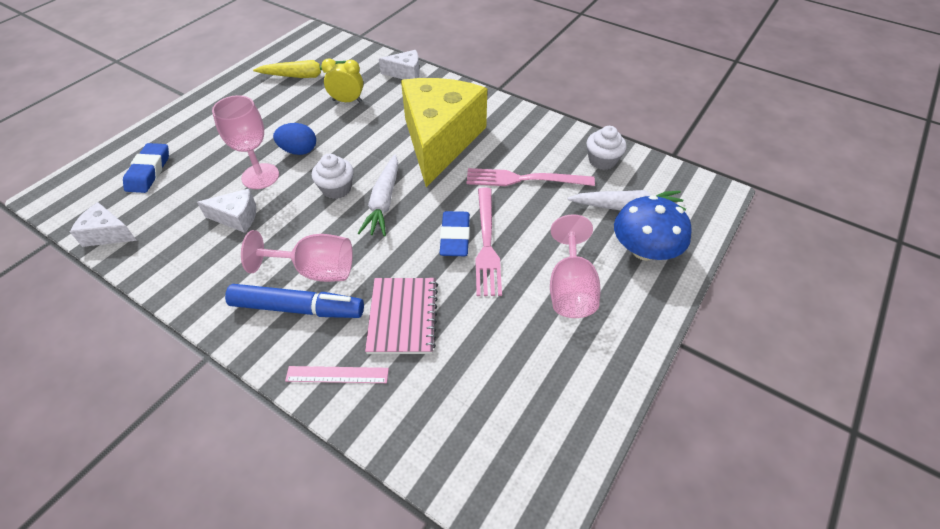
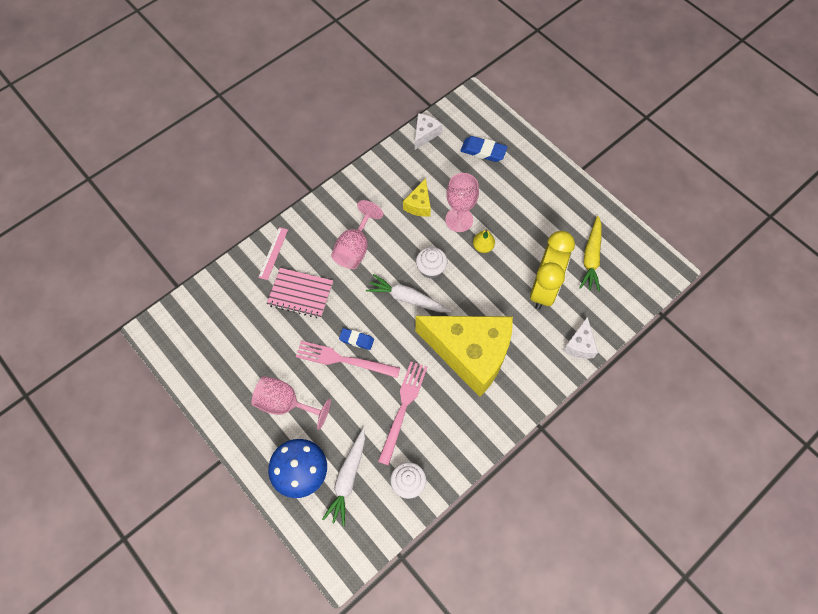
camera: 105 degrees right, 15 degrees up
white cheese [197,188,256,233] -> yellow cheese [403,178,431,217]
blue marker [225,284,364,318] -> none
blue egg [273,123,316,155] -> yellow pear [473,229,495,253]
yellow clock [321,58,363,102] -> yellow clock [530,231,575,310], size x1.83
blue eraser [440,211,470,256] -> blue eraser [339,328,374,350], size x0.67

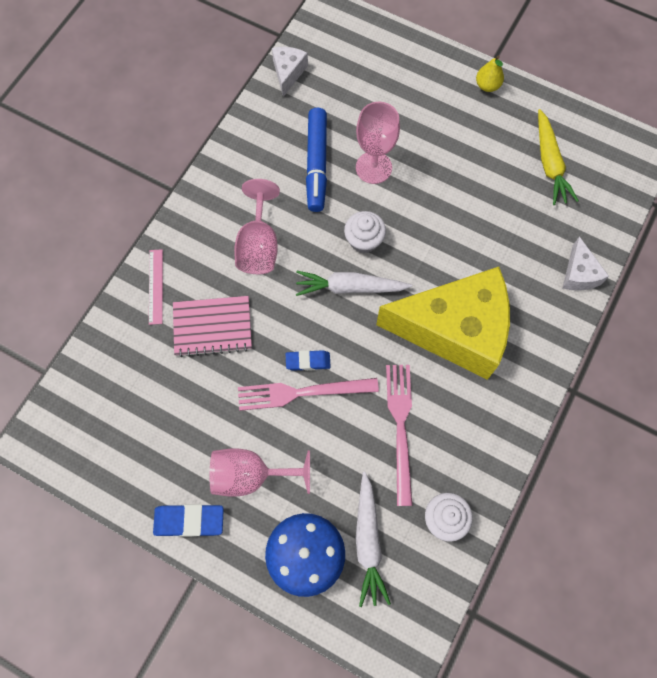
camera: 20 degrees left, 5 degrees up
yellow cheese [403,178,431,217] -> blue marker [306,108,327,212]
blue eraser [460,136,507,162] -> blue eraser moved to [153,504,224,537]
yellow pear [473,229,495,253] -> yellow pear moved to [476,55,504,92]
yellow clock [530,231,575,310] -> none

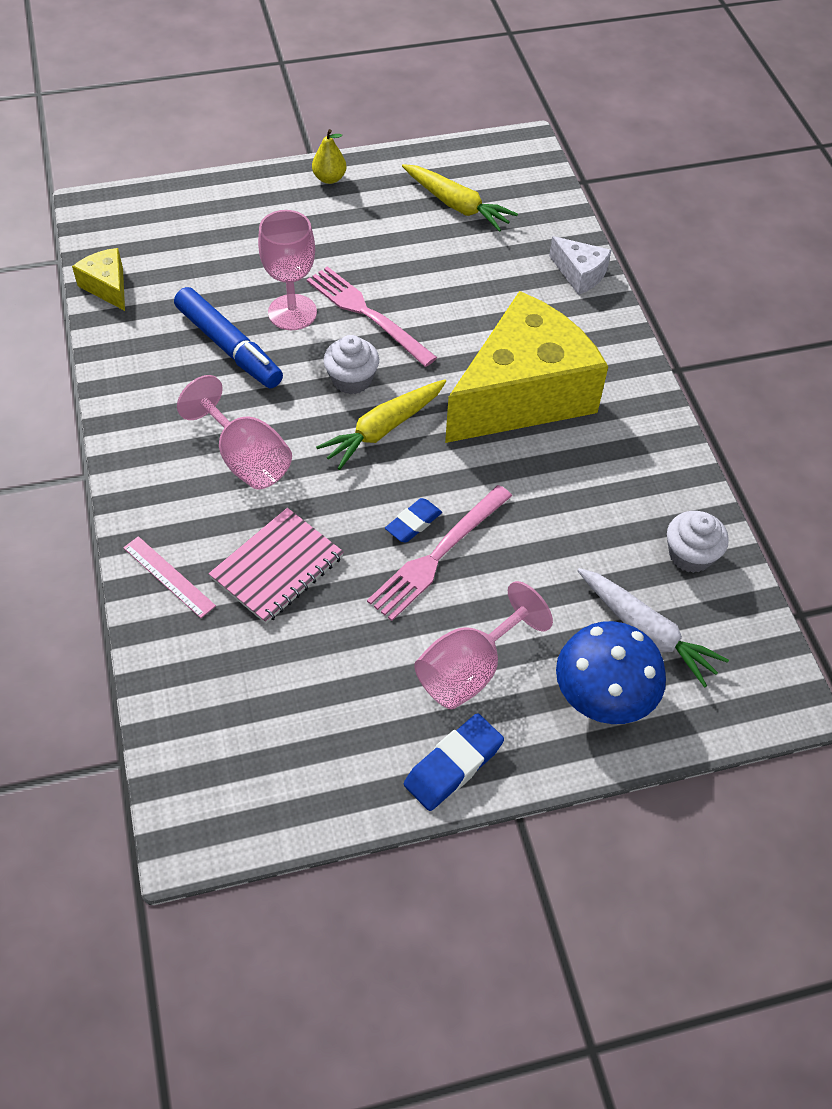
camera: 45 degrees left, 15 degrees down
white cheese [272,47,308,97] -> yellow cheese [72,248,125,311]
white carrot [296,271,412,296] -> yellow carrot [316,379,446,470]
pink fork [386,365,412,506] -> pink fork moved to [307,266,437,367]

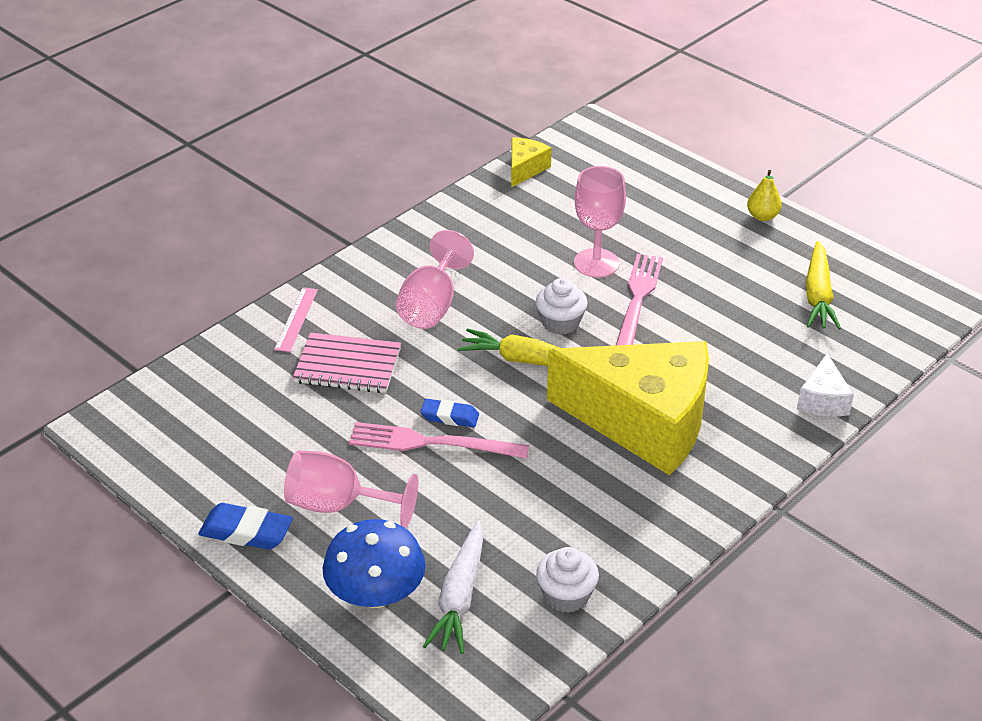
camera: 60 degrees right, 15 degrees down
blue marker [174,287,283,388] -> none

